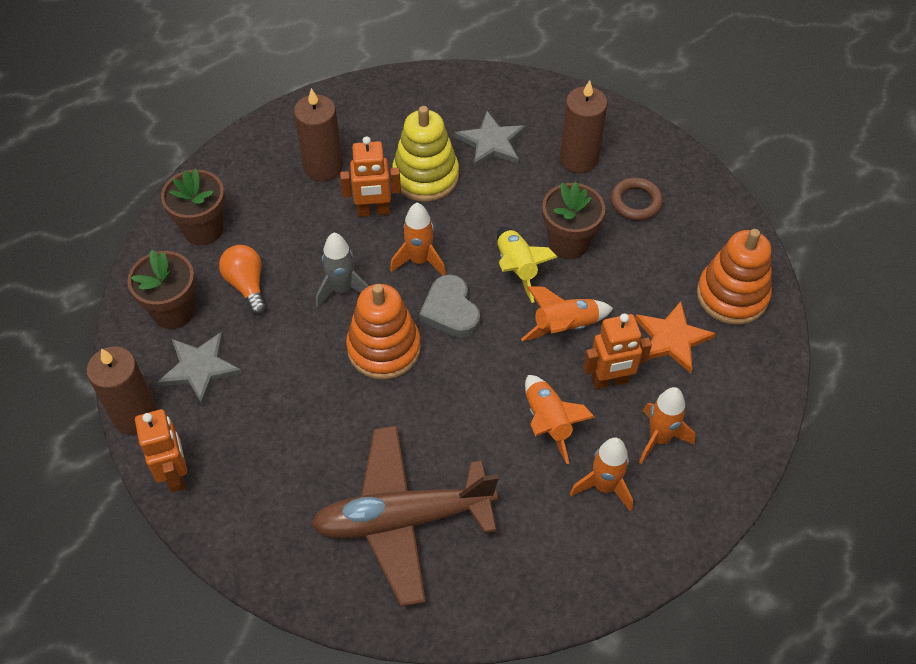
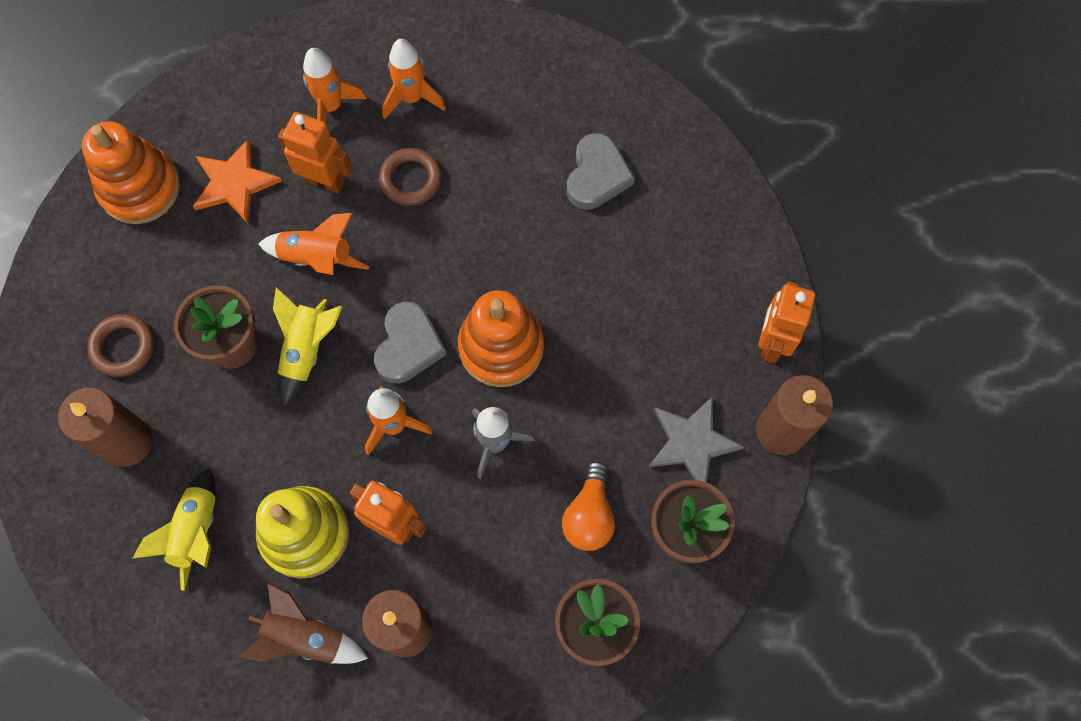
camera: 145 degrees left, 15 degrees up
brown plane [311,426,499,607] -> grey heart [567,133,635,210]
grey star [455,111,526,168] -> yellow rocket [132,467,216,591]
orange rocket [525,375,595,464] -> brown ring [379,148,442,206]
none -> brown rocket [239,582,368,664]

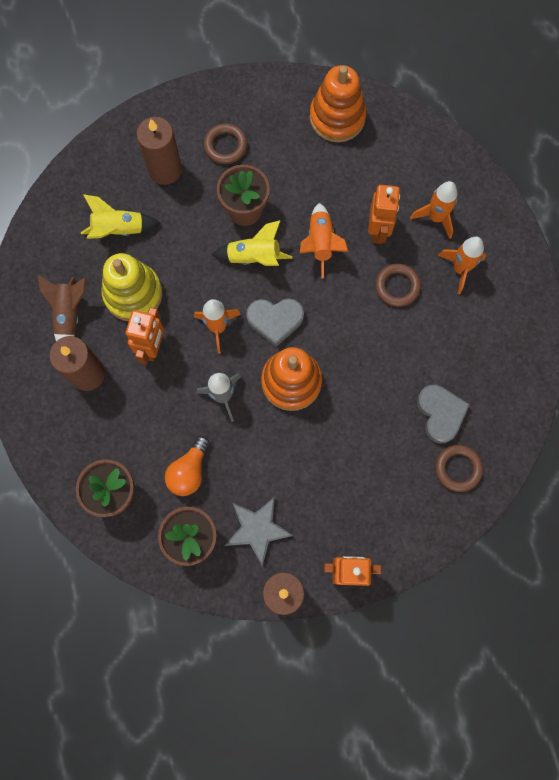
camera: 75 degrees right, 5 degrees up
orange star [193,138,282,223] -> none
orange light bulb [562,460,615,551] -> orange light bulb turned 60 degrees counterclockwise [165,436,209,496]
grey heart [567,133,635,210] -> grey heart turned 105 degrees counterclockwise [417,385,470,444]
none -> brown ring [435,444,483,492]

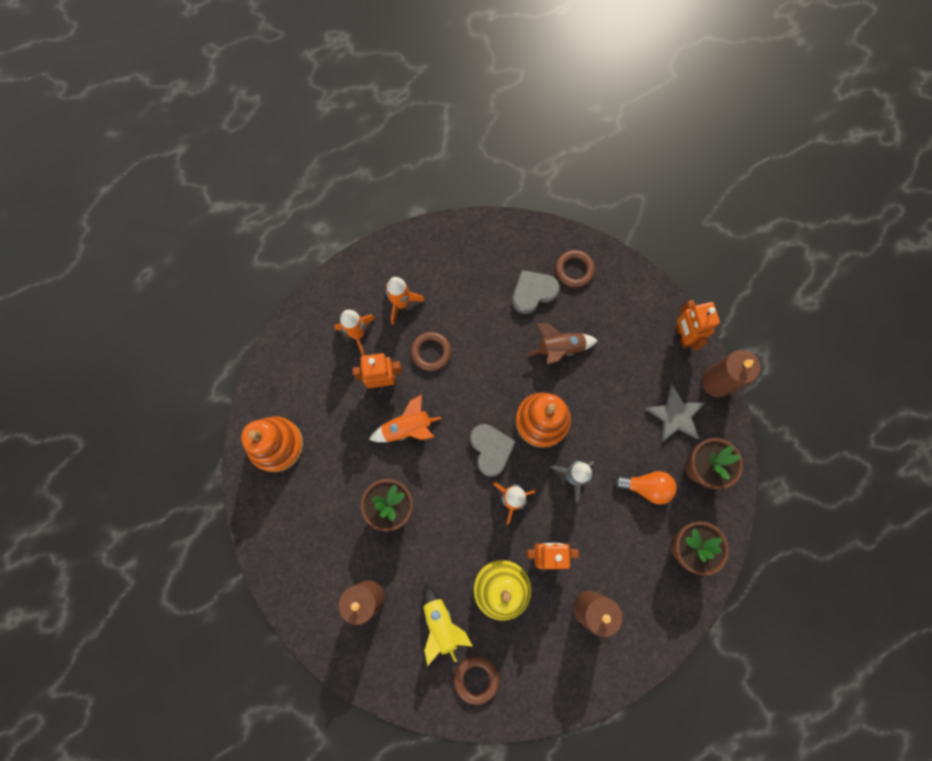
camera: 105 degrees left, 0 degrees up
brown rocket [38,275,87,341] -> brown rocket moved to [527,323,598,365]
brown ring [204,123,247,164] -> brown ring moved to [454,656,499,705]
yellow rocket [212,220,292,266] -> none

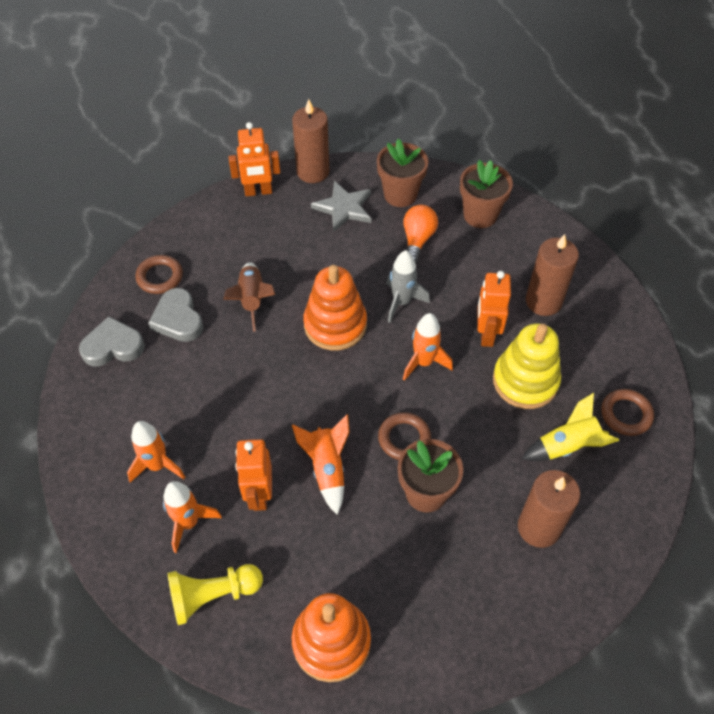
camera: 85 degrees left, 20 degrees down
brown ring [411,332,451,371] -> brown ring moved to [378,412,431,460]
grey heart [470,424,516,477] -> grey heart moved to [79,316,145,366]
none -> yellow pawn [168,564,263,625]

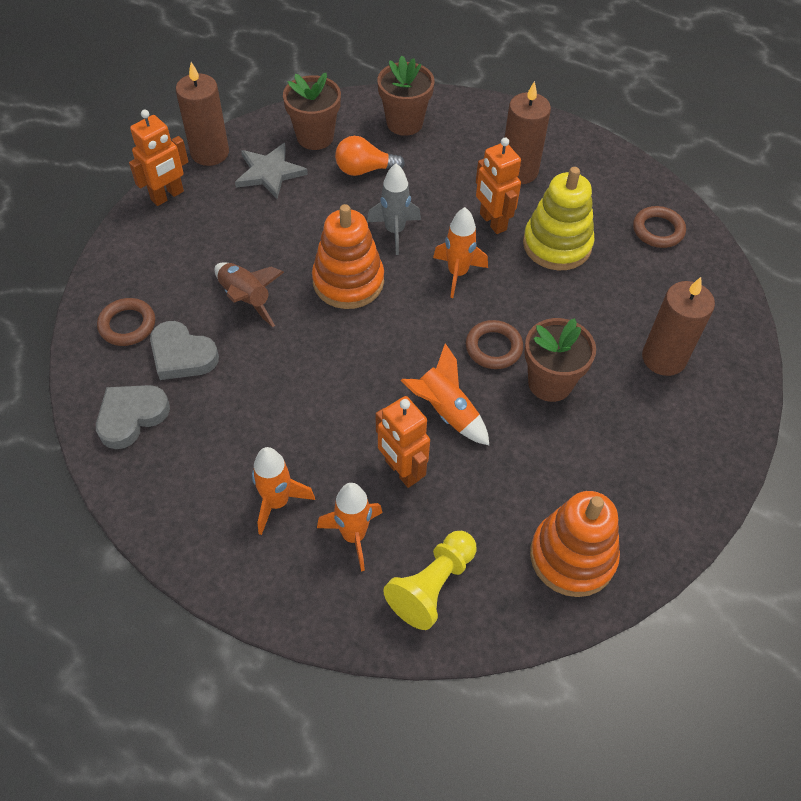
camera: 35 degrees left, 0 degrees up
orange light bulb [403,205,438,263] -> orange light bulb turned 75 degrees counterclockwise [335,136,405,176]
yellow rocket [522,393,619,461] -> none

